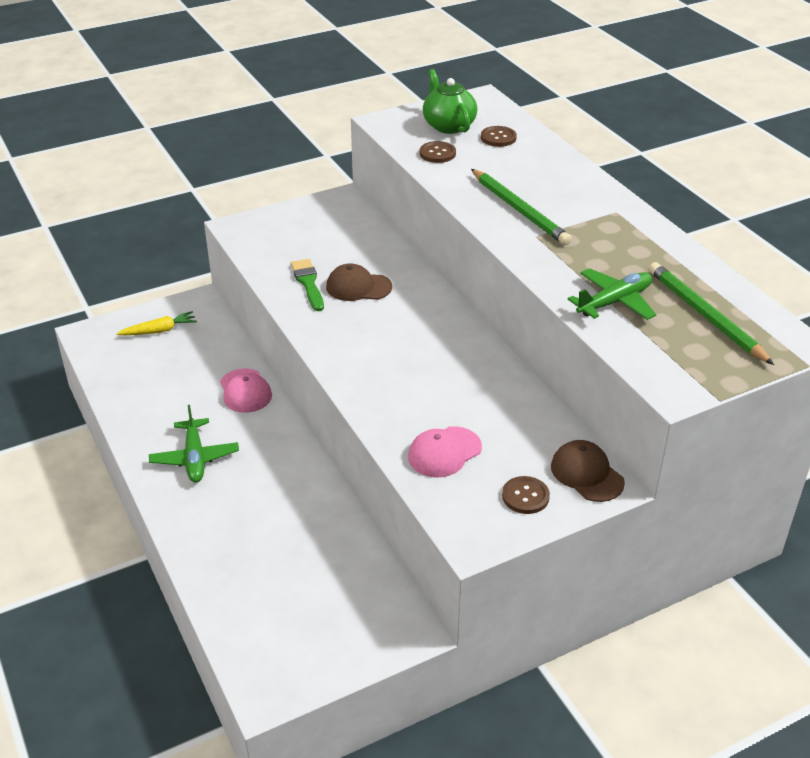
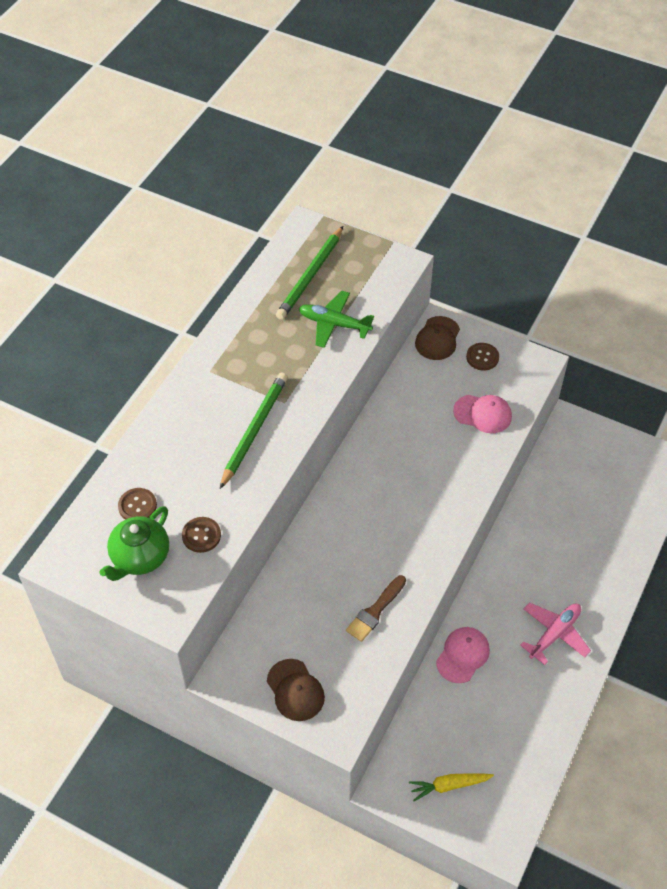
camera: 125 degrees left, 15 degrees up
yellow carrot [116,311,197,335] -> yellow carrot turned 45 degrees counterclockwise [409,773,494,801]
green plane [149,405,239,482] -> pink plane [520,602,591,665]
green brush [291,259,324,311] -> brown brush [346,575,406,642]
brown cap [326,263,392,301] -> brown cap moved to [267,659,325,721]

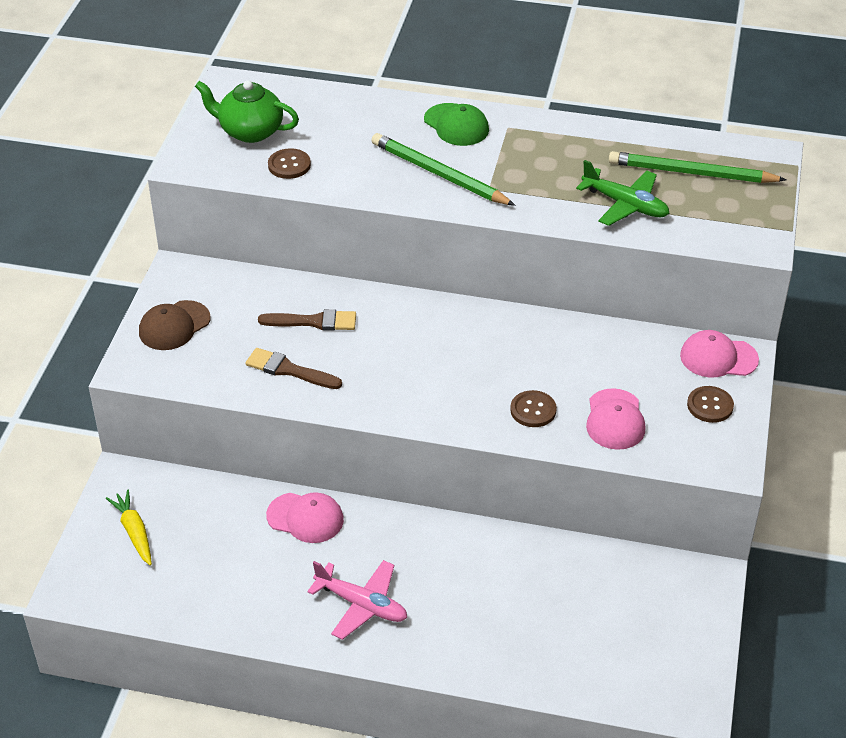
camera: 75 degrees right, 10 degrees down
brown button [118,488,157,520] -> brown button moved to [510,390,557,427]
green pencil [220,373,288,489] -> green pencil turned 150 degrees counterclockwise [371,133,515,206]
green plane [299,291,374,348] -> green plane turned 120 degrees clockwise [576,160,669,226]
brown cap [415,316,460,360] -> pink cap [680,330,759,377]
none -> brown brush [258,309,356,331]
none -> green cap [424,103,489,146]

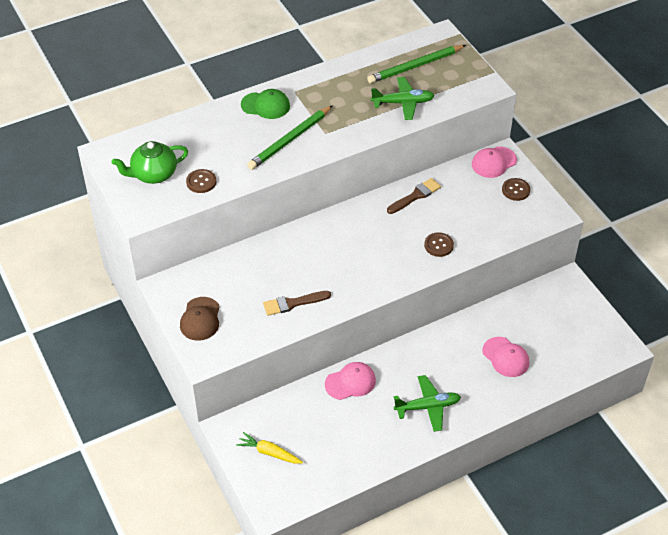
camera: 40 degrees left, 5 degrees up
brown brush [258,309,356,331] -> brown brush moved to [387,178,441,214]
pink plane [307,560,407,640] -> green plane [394,375,461,432]
green pencil [371,133,515,206] -> green pencil turned 45 degrees counterclockwise [247,105,333,170]
pink cap [586,388,646,450] -> pink cap moved to [482,337,529,377]

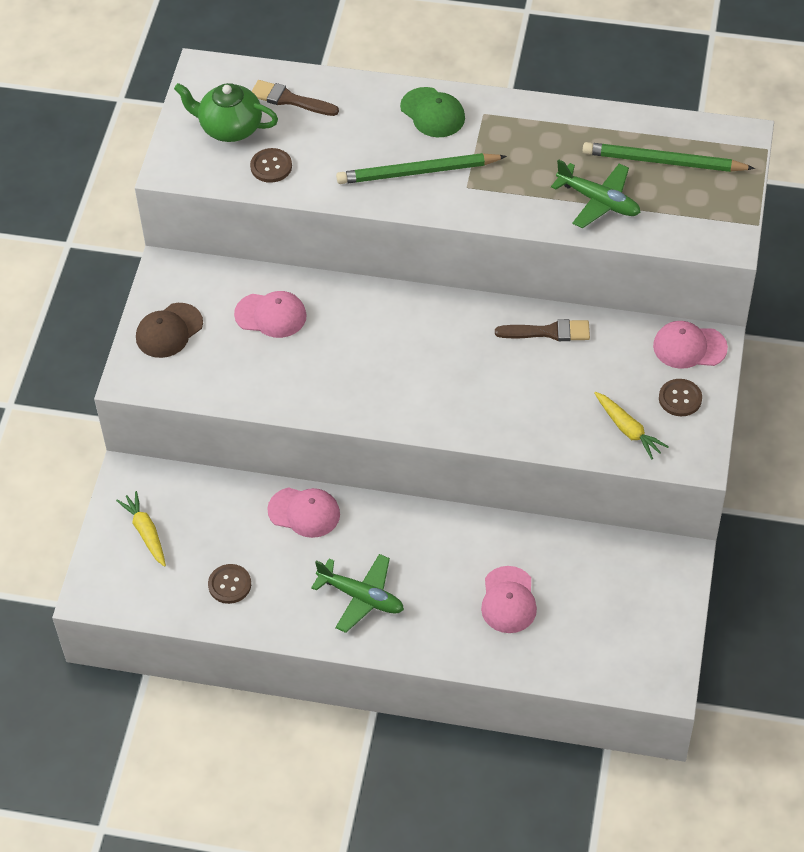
camera: 40 degrees right, 5 degrees up
brown brush [263,291,331,316] -> brown brush moved to [252,80,339,116]
brown button [424,232,454,257] -> brown button moved to [208,564,251,604]
none -> pink cap [234,291,307,338]
none -> yellow carrot [595,392,669,460]

